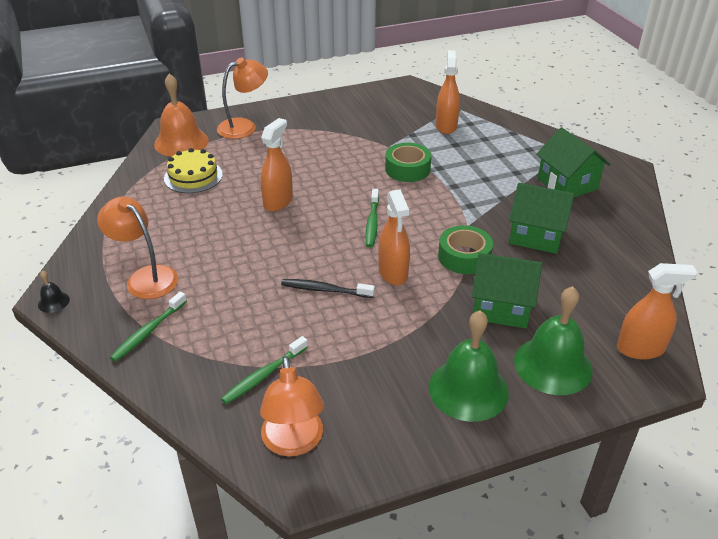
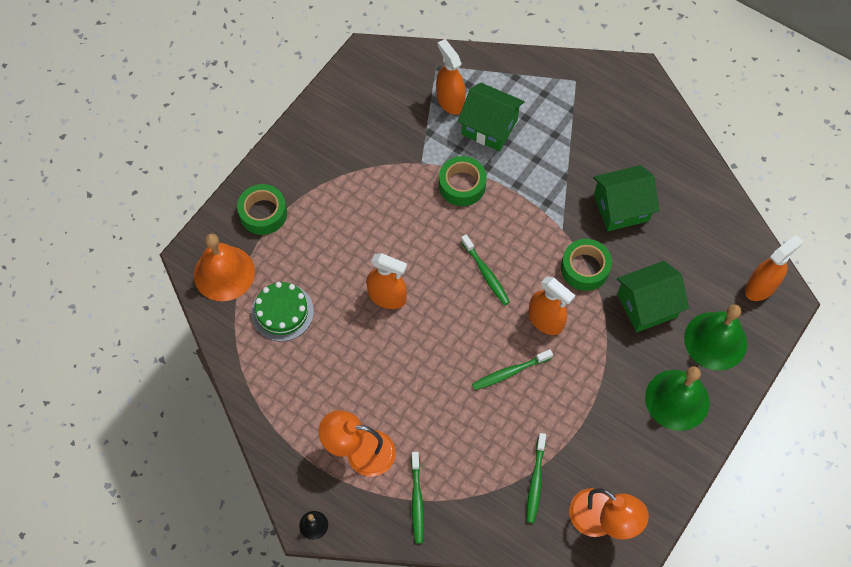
camera: 35 degrees left, 25 degrees up
yellow cake [164,148,223,193] -> green cake [251,282,314,342]
orange lamp [217,58,268,139] -> green tape [237,184,287,235]
orange spray bottle [261,118,293,211] -> orange spray bottle turned 120 degrees clockwise [366,253,407,309]
black toothbrush [281,279,375,298] -> green toothbrush [472,349,553,390]
green house [536,127,610,197] -> green house moved to [457,83,525,151]

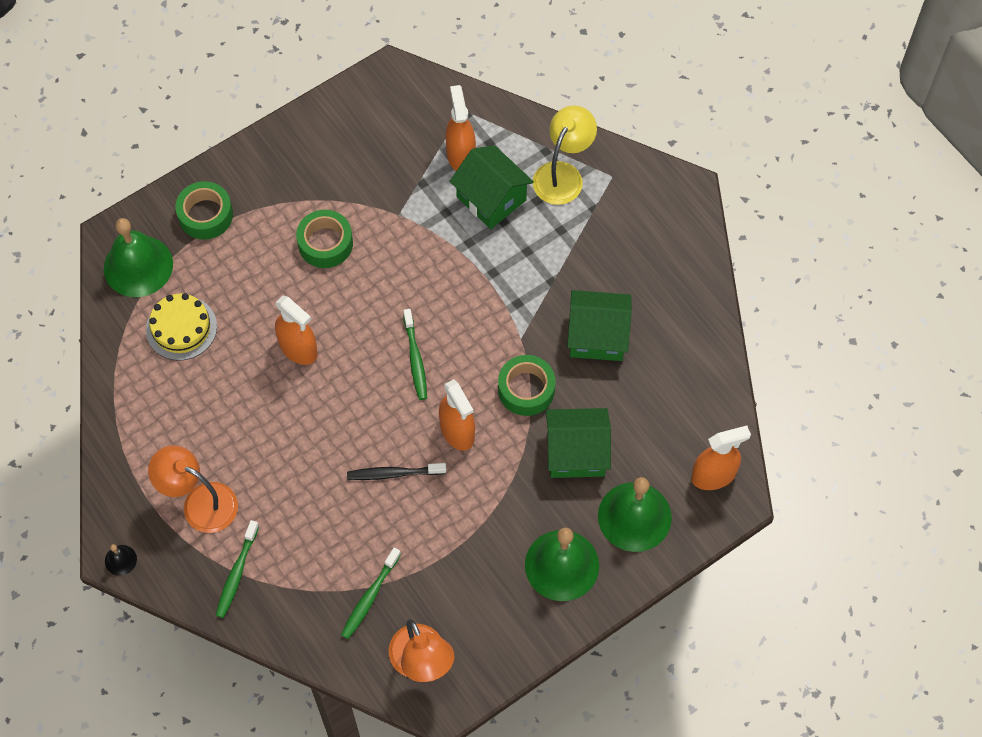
camera: 20 degrees right, 0 degrees up
orange bell [194,234,255,301] -> green bell [104,218,173,297]
green cake [251,282,314,342] -> yellow cake [146,293,217,361]
green tape [439,156,487,206] -> green tape moved to [296,210,353,268]
green toothbrush [472,349,553,390] -> black toothbrush [347,463,446,480]
none -> yellow lamp [533,105,597,205]

